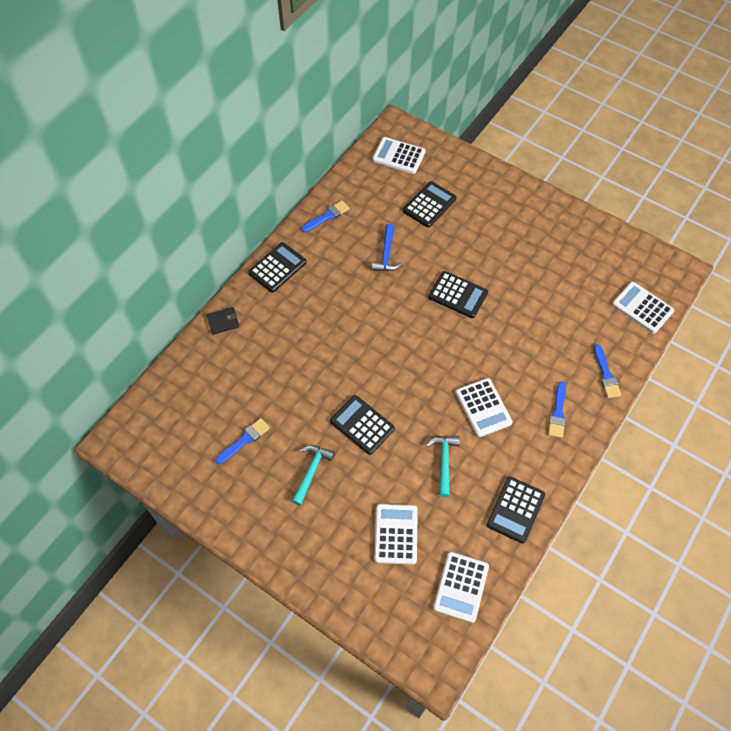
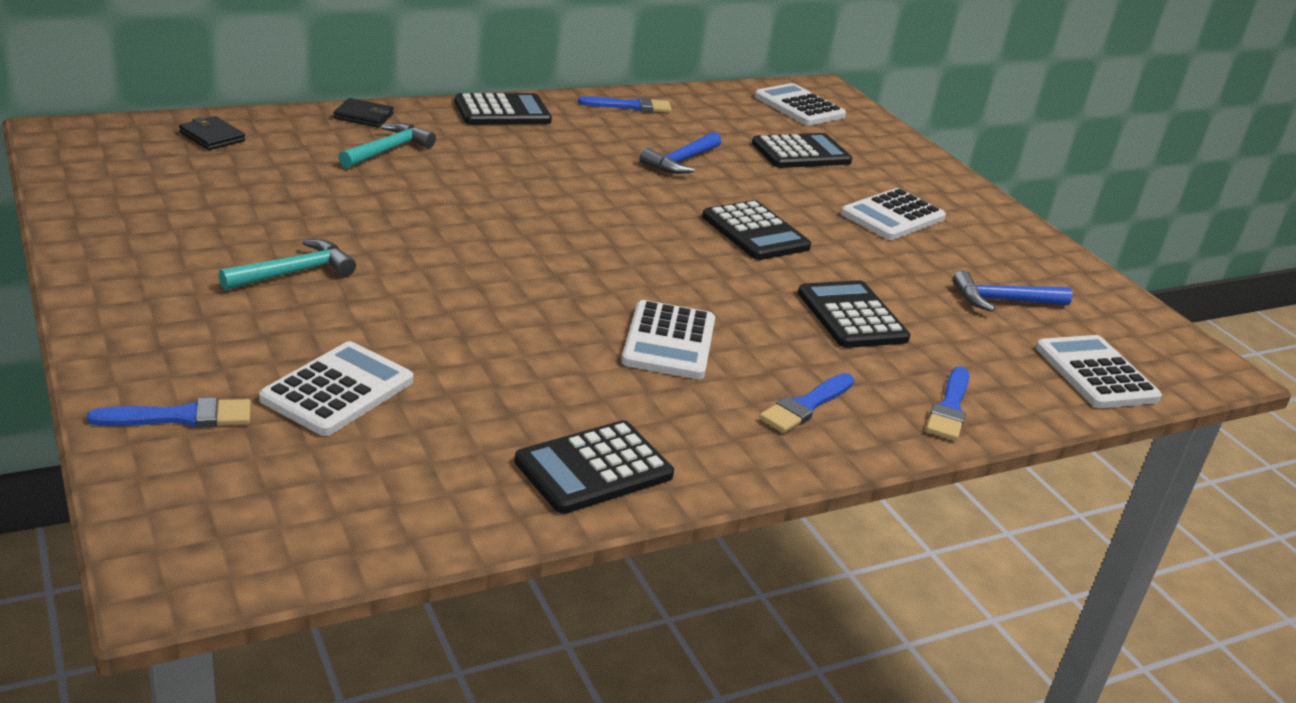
camera: 25 degrees right, 30 degrees down
blue brush [216,418,270,464] -> blue brush moved to [87,398,251,428]
black calculator [330,395,395,455] -> black calculator moved to [798,280,911,348]
turquoise hammer [425,436,460,497] -> turquoise hammer moved to [339,123,436,168]
white calculator [433,552,489,623] -> white calculator moved to [841,188,946,240]
none -> black wallet [179,116,245,150]
none -> blue hammer [953,270,1073,312]

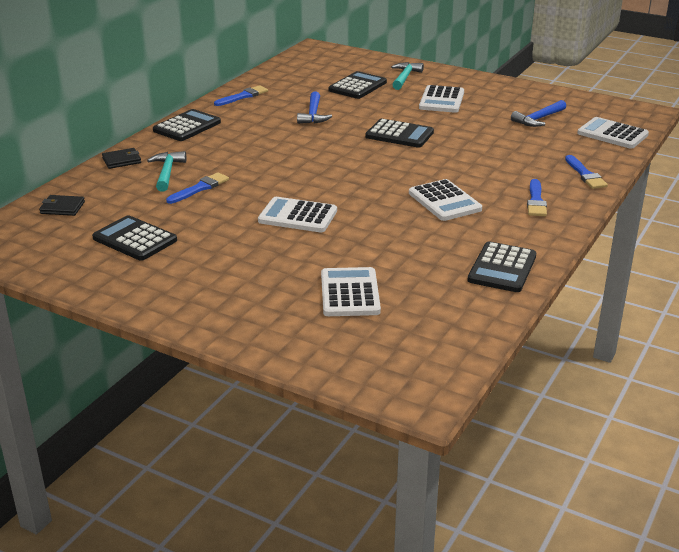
camera: 30 degrees left, 0 degrees up
blue brush [87,398,251,428] -> blue brush moved to [166,172,229,204]
turquoise hammer [219,239,356,290] -> turquoise hammer moved to [391,62,424,90]
white calculator [754,83,846,126] -> white calculator moved to [258,197,337,232]
black calculator [798,280,911,348] -> black calculator moved to [92,215,177,261]

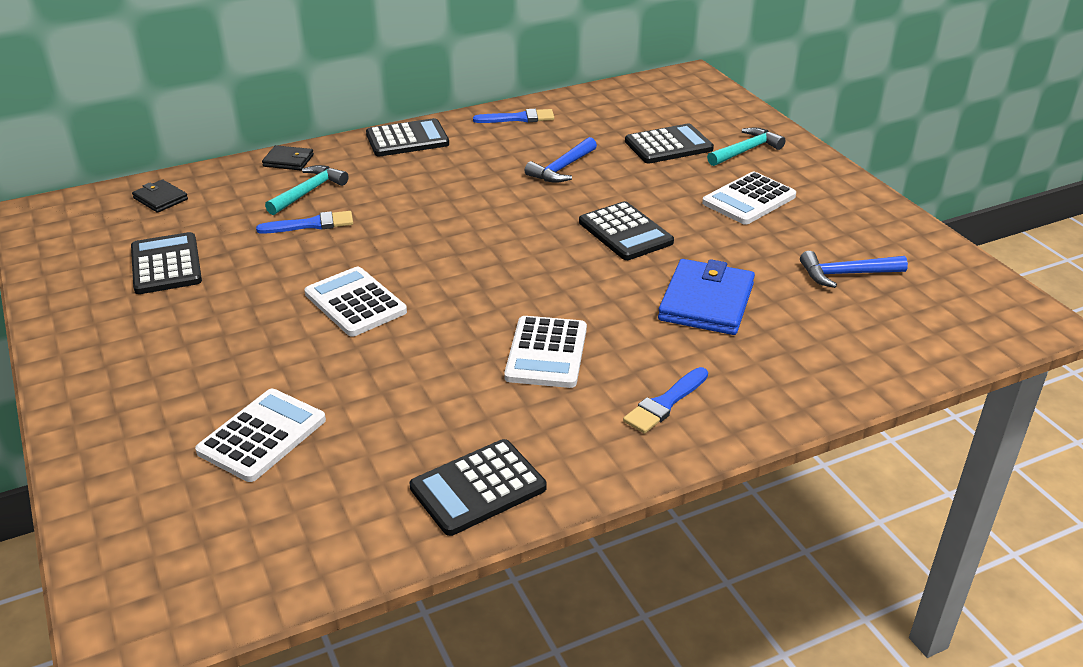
camera: 35 degrees right, 5 degrees up
blue brush [565,155,608,189] -> none
white calculator [577,117,649,149] -> none
none -> blue wallet [658,259,755,335]

